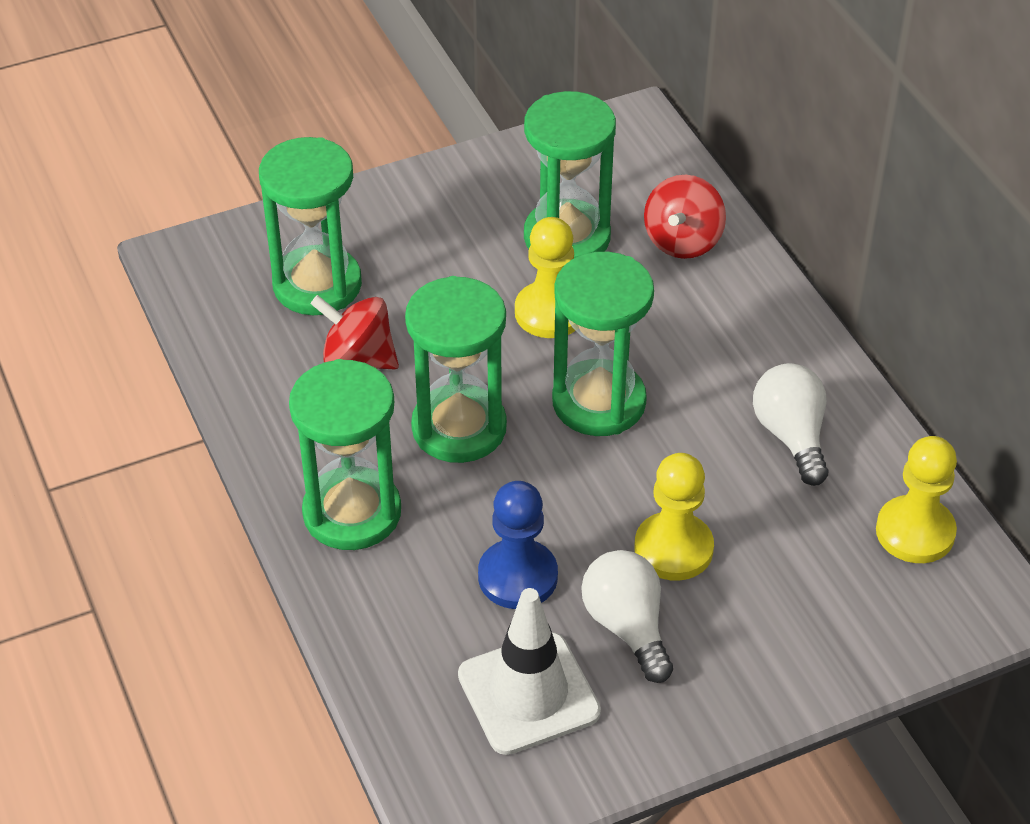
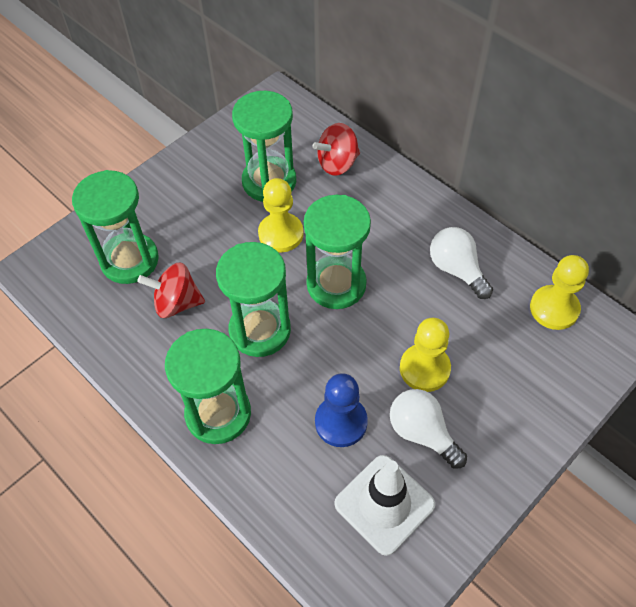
camera: 20 degrees left, 10 degrees up
red spinning top [644,175,726,259] -> red spinning top turned 60 degrees clockwise [313,123,360,176]

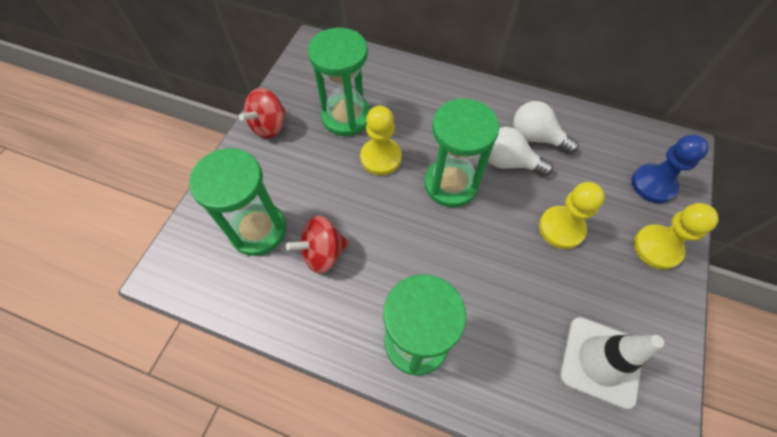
camera: 25 degrees left, 5 degrees up
green hourglass [216,242,291,357] -> none
red spinning top [313,123,360,176] -> red spinning top moved to [239,88,286,139]
blue pawn [315,373,368,447] -> blue pawn moved to [631,135,709,203]
white light bulb [390,389,467,469] -> white light bulb moved to [488,127,553,176]
yellow pawn [530,255,589,330] -> yellow pawn moved to [634,203,718,270]

